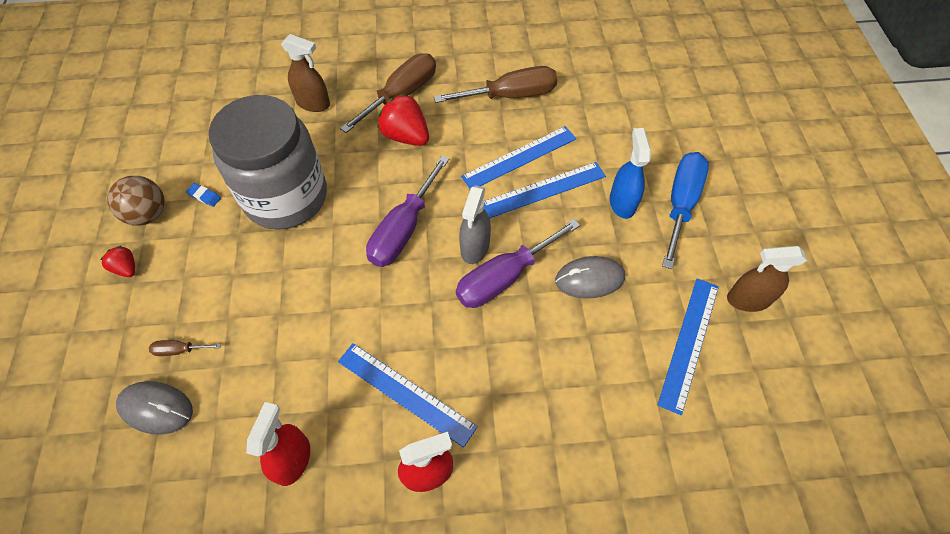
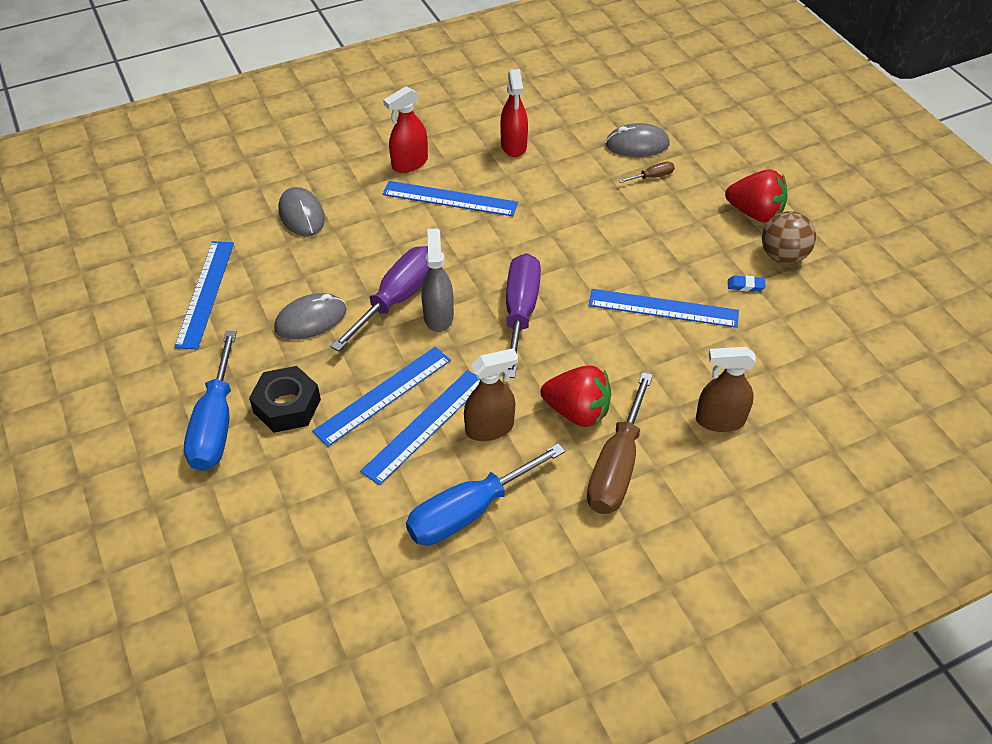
camera: 160 degrees right, 10 degrees down
red strawberry [100,245,135,277] -> red strawberry [725,169,788,223], size x1.86
grey jar [209,95,327,230] -> blue ruler [589,289,739,328]
brown screwdriver [434,66,558,103] -> blue screwdriver [406,443,565,545]
blue spray bottle [610,128,651,219] -> black nut [249,366,321,433]
brown spray bottle [727,246,807,312] -> brown spray bottle moved to [464,348,518,441]
none -> grey mouse [278,187,325,237]

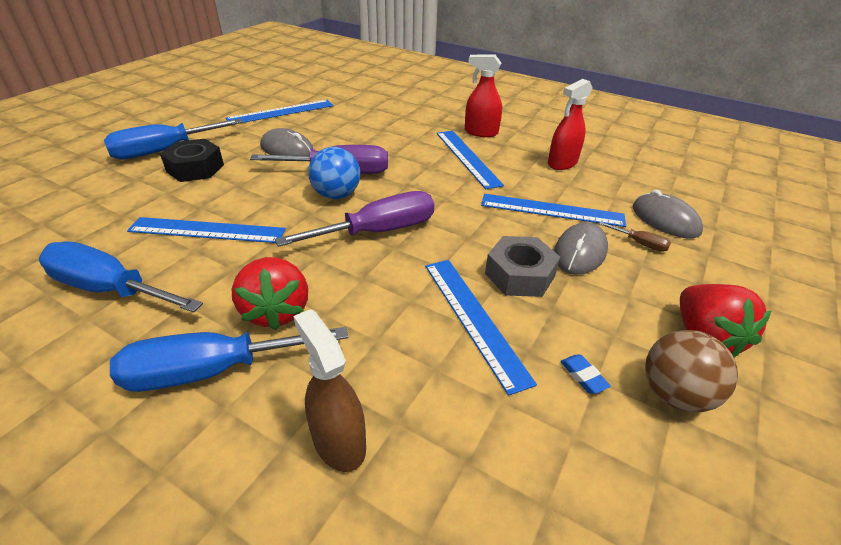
camera: 55 degrees right, 10 degrees down
grey mouse [278,187,325,237] -> grey mouse moved to [554,222,608,275]
blue ruler [312,347,451,447] -> blue ruler moved to [481,194,626,227]
grey spray bottle [421,228,454,332] -> blue ball [308,147,360,199]
brown spray bottle [464,348,518,441] -> none
brown screwdriver [587,372,653,514] -> blue screwdriver [110,327,348,392]
none -> grey nut [485,236,560,297]

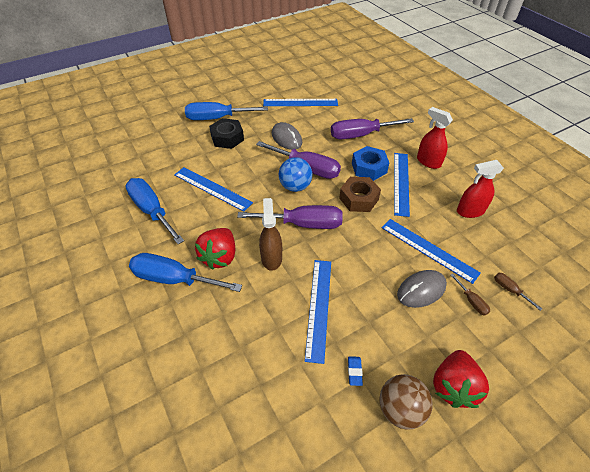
camera: 30 degrees right, 10 degrees up
brown spray bottle [293,309,366,472] -> brown spray bottle moved to [259,198,282,271]
grey nut [485,236,560,297] -> none
grey mouse [633,190,703,239] -> brown screwdriver [494,273,542,311]
none -> purple screwdriver [331,118,414,139]
none -> brown nut [339,177,381,212]
none -> blue nut [352,146,389,181]

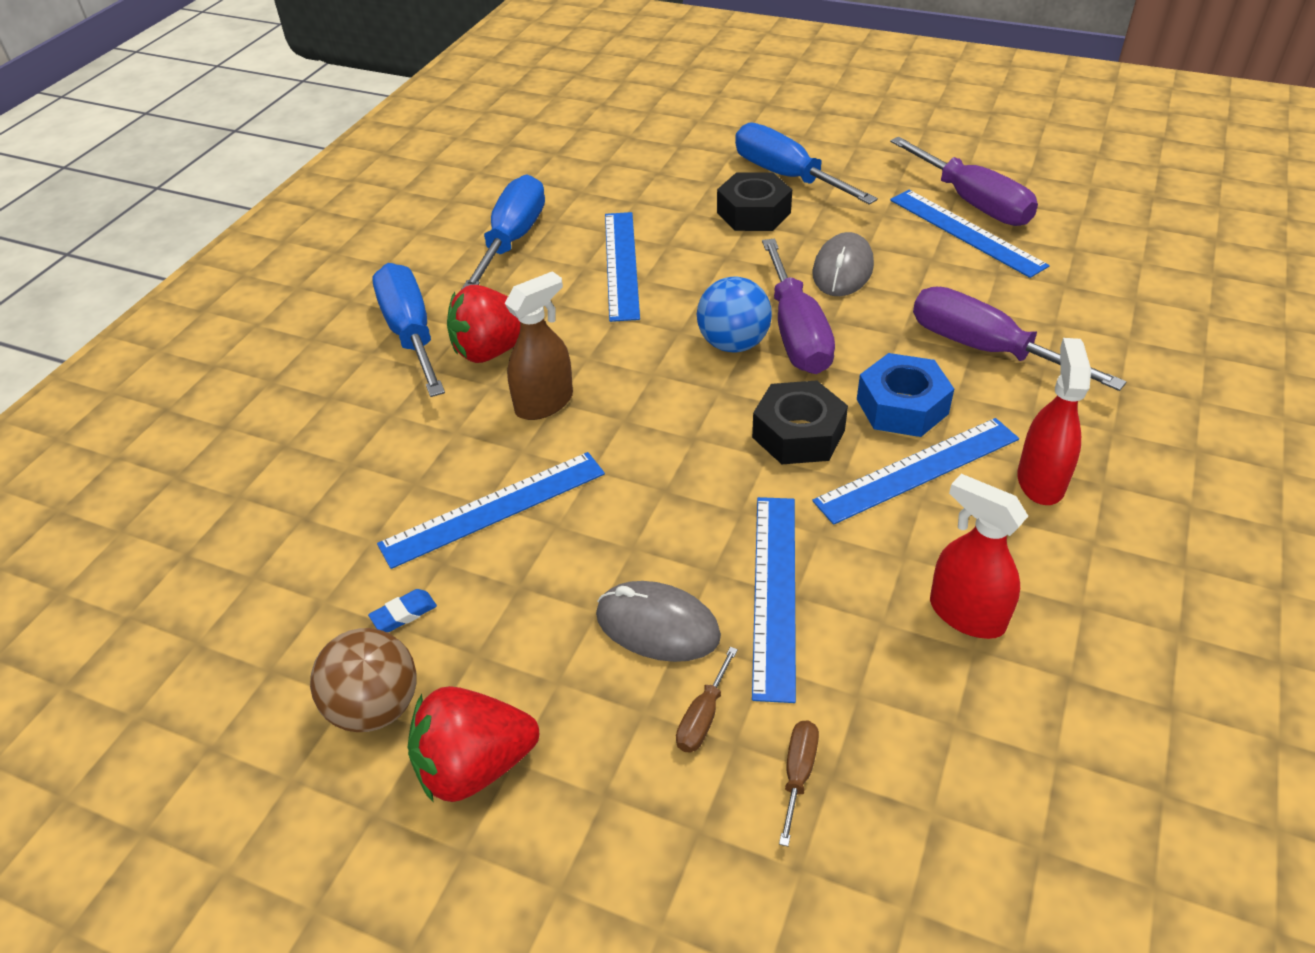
camera: 55 degrees right, 5 degrees down
purple screwdriver [237,205,343,229] -> purple screwdriver moved to [890,137,1038,226]
brown nut [339,177,381,212] -> black nut [752,380,848,464]

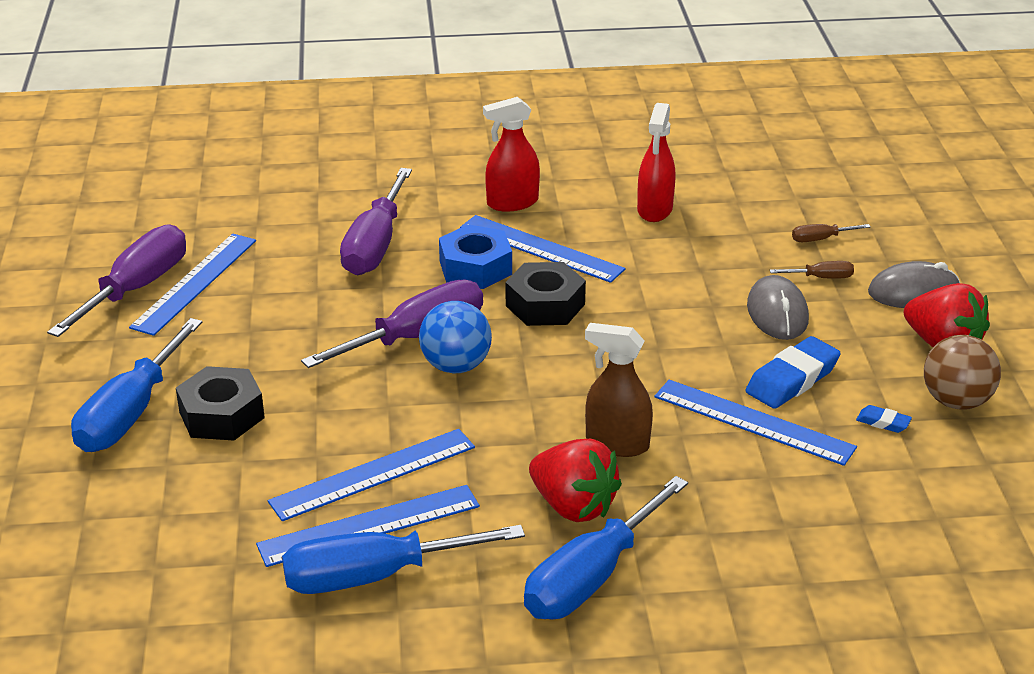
camera: 120 degrees left, 10 degrees down
blue ruler [752,497,796,703] -> blue ruler moved to [256,485,480,567]
grey mouse [813,232,874,296] -> grey mouse moved to [868,261,960,308]
none -> blue eraser [746,336,841,409]

